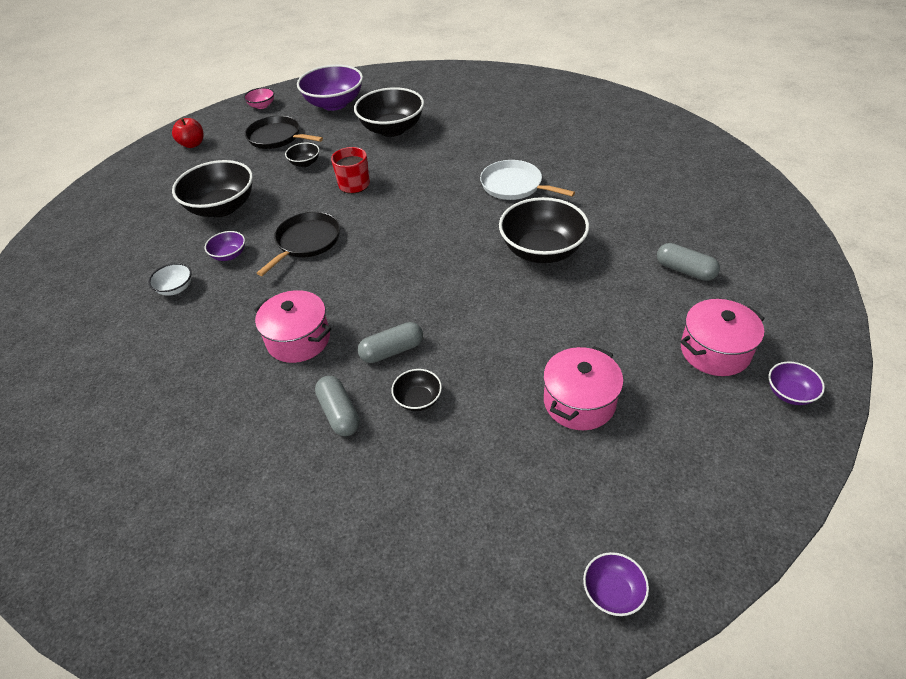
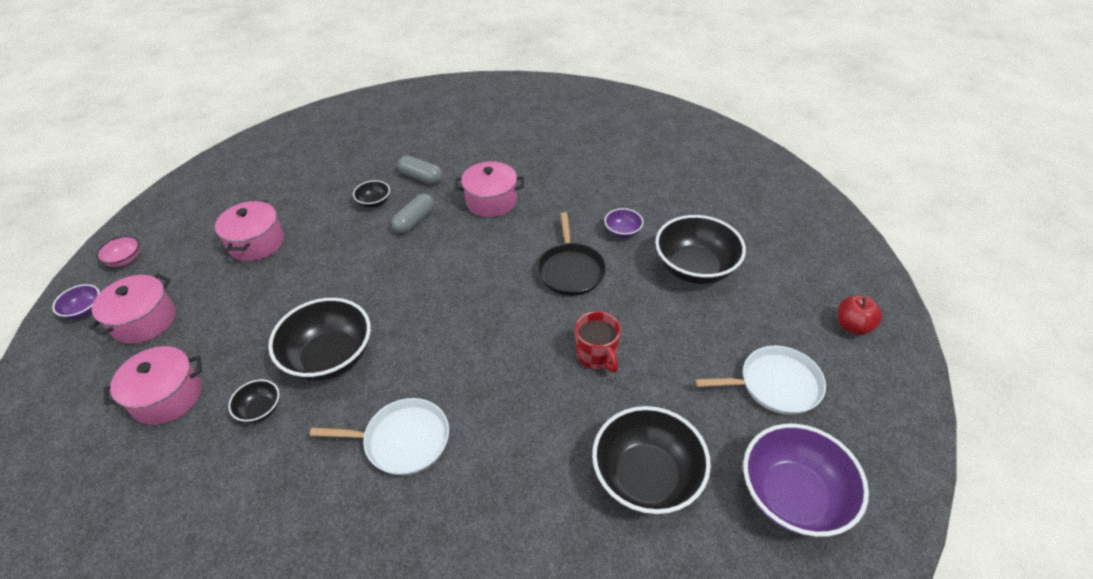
camera: 145 degrees right, 0 degrees up
white bowl [149,263,192,296] -> none
pink bowl [244,88,274,109] -> pink bowl moved to [96,236,140,267]
black pan [245,116,323,149] -> white pan [695,346,826,415]
black bowl [285,142,320,167] -> black bowl moved to [228,379,279,423]
purple bowl [583,552,649,616] -> none
grey capsule [657,243,720,281] -> pink pot [104,346,202,425]

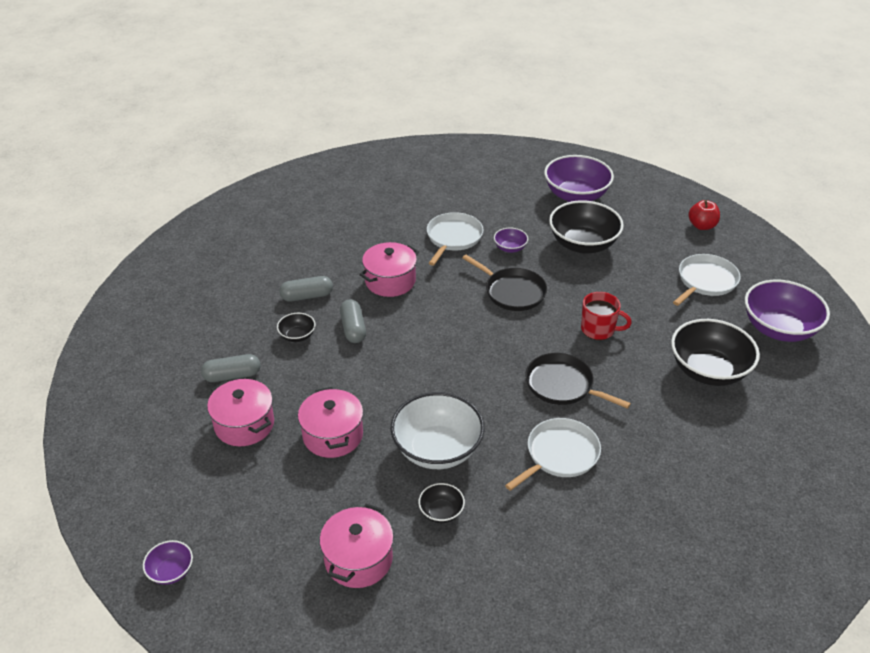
camera: 45 degrees left, 5 degrees down
pink pot [89,273,175,344] -> pink pot moved to [298,387,363,458]
pink bowl [96,236,140,267] -> none
black bowl [268,298,371,381] -> white bowl [390,392,484,469]
none -> grey capsule [201,354,260,382]
none -> white pan [427,212,484,266]
none -> black pan [525,353,631,409]
none -> purple bowl [544,155,614,202]

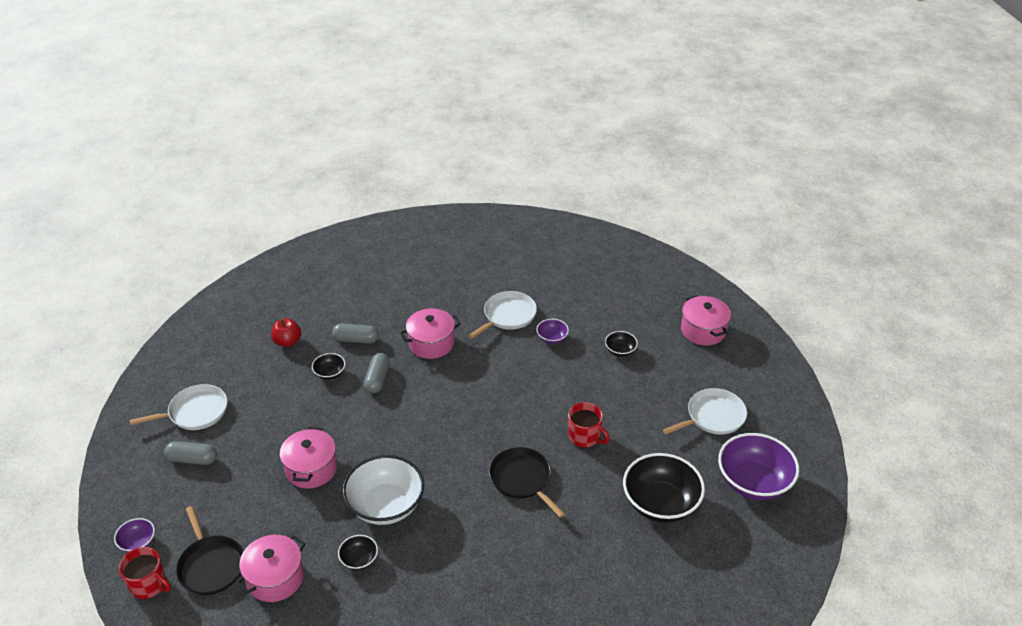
camera: 20 degrees right, 0 degrees up
grey capsule [201,354,260,382] -> grey capsule moved to [164,441,217,465]
pink pot [207,379,274,446] -> pink pot moved to [681,295,731,346]
black pan [462,255,547,311] -> black pan moved to [176,506,244,595]
white pan [505,418,601,491] -> white pan moved to [130,384,227,430]
purple bowl [544,155,614,202] -> none
black bowl [549,200,624,254] -> black bowl [605,331,638,357], size x0.47
red apple [688,200,720,230] -> red apple moved to [271,318,301,347]
none -> red mug [119,547,171,599]

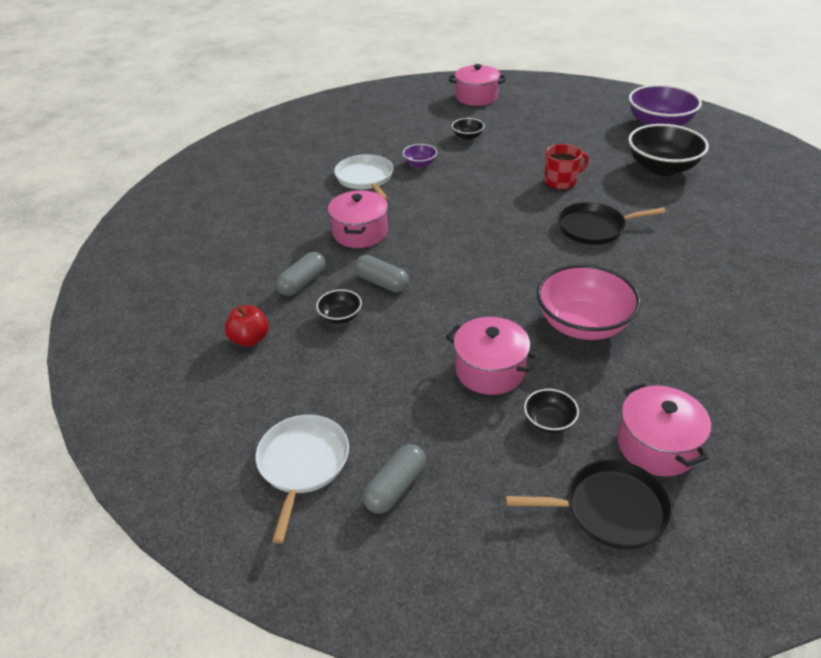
camera: 60 degrees left, 0 degrees up
purple bowl [114,518,155,552] -> none
red mug [119,547,171,599] -> none
black bowl [338,535,378,570] -> black bowl moved to [524,389,579,433]
white bowl [342,455,424,525] -> pink bowl [537,264,641,340]
white pan [663,388,747,435] -> none

